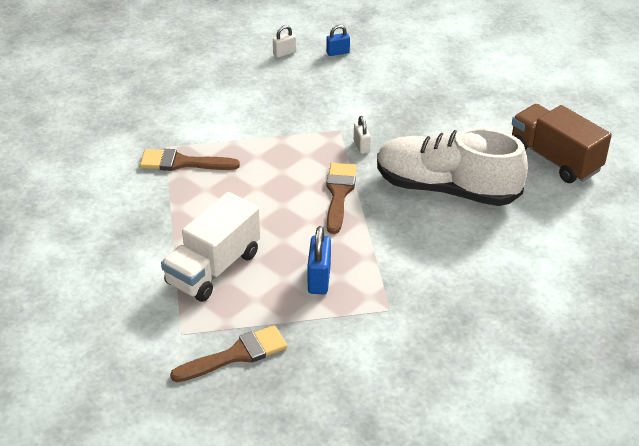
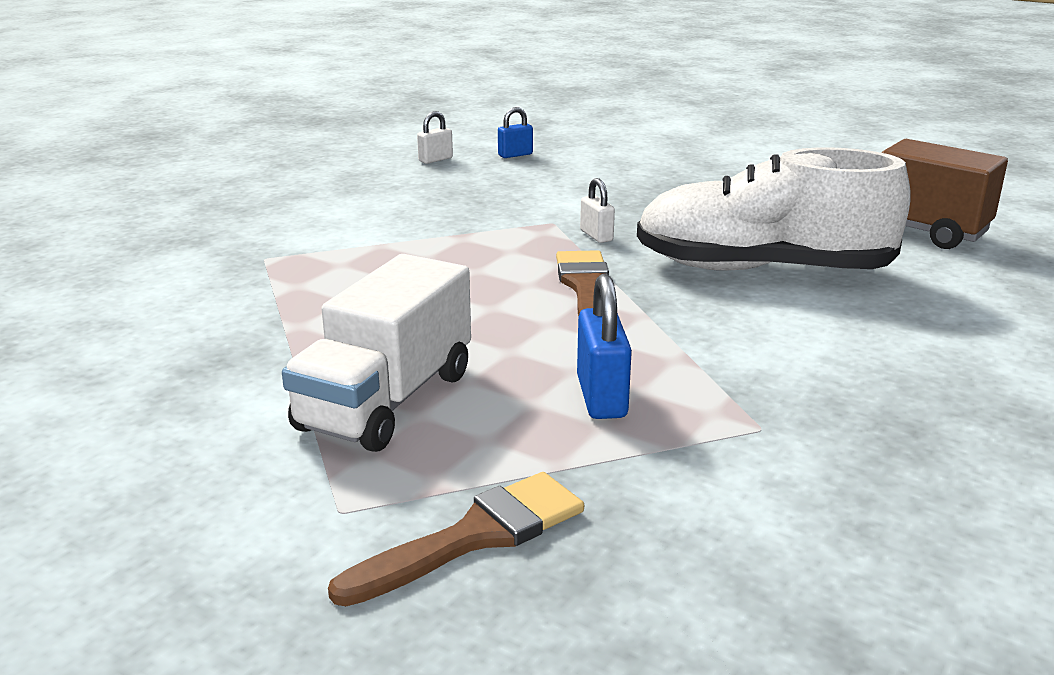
camera: 10 degrees left, 15 degrees down
brown brush [140,149,240,171] -> none

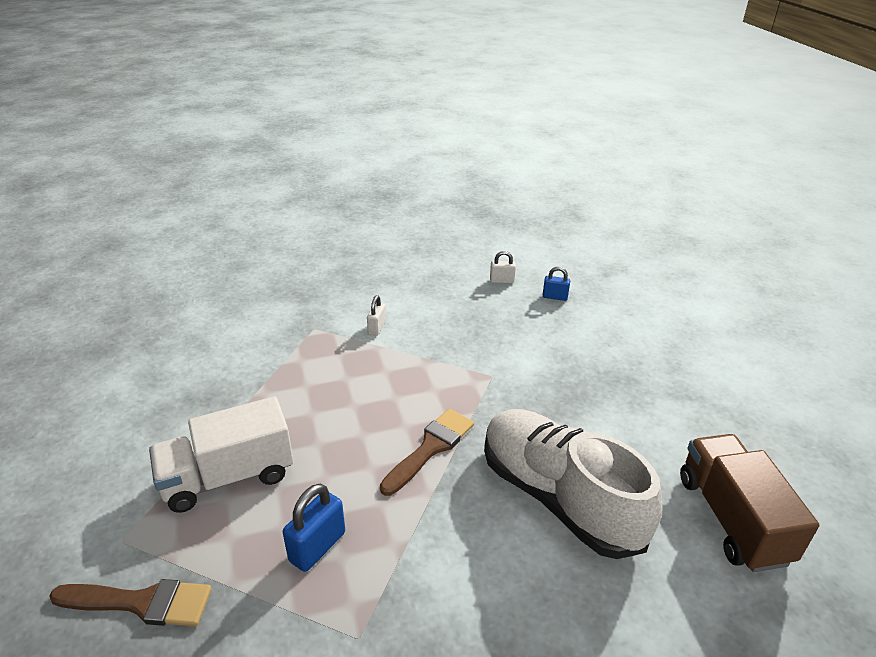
camera: 40 degrees right, 10 degrees up
white padlock [580,178,615,243] -> white padlock moved to [367,295,386,336]

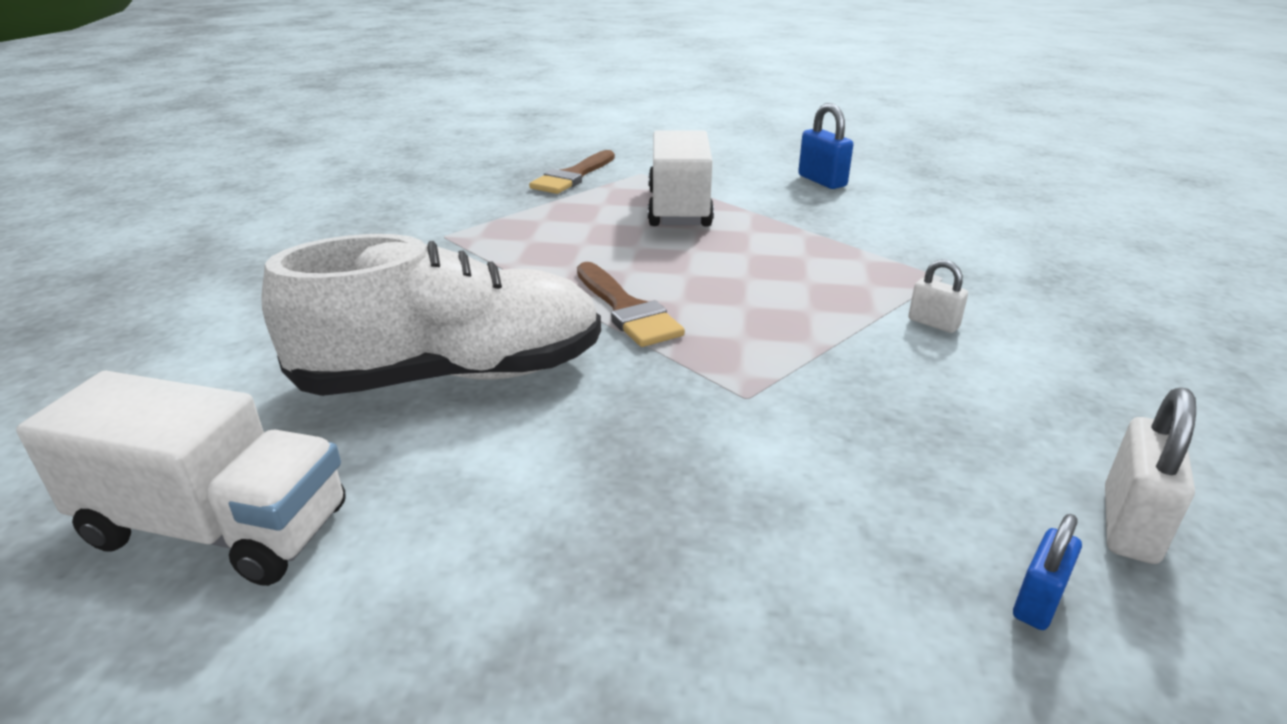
camera: 115 degrees right, 5 degrees down
blue padlock [283,484,345,572] -> blue padlock moved to [798,103,853,189]
white padlock [490,251,516,283] -> white padlock [1105,387,1196,564], size x1.60
brown truck [680,434,819,572] -> white truck [16,371,346,586]

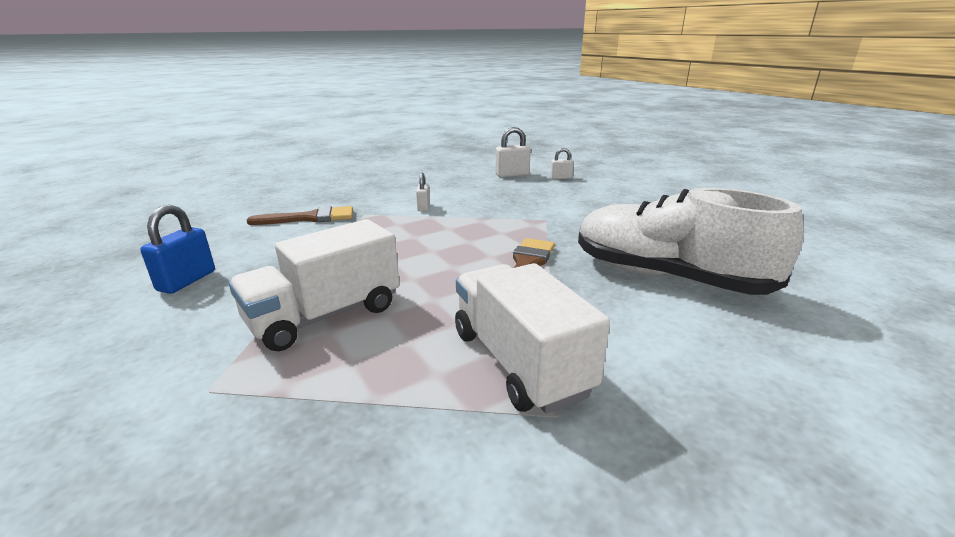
camera: 130 degrees left, 5 degrees down
white truck [16,371,346,586] -> white truck moved to [455,263,610,413]
brown brush [529,150,615,194] -> brown brush moved to [247,206,353,225]
blue padlock [1013,514,1082,630] -> white padlock [550,148,574,179]

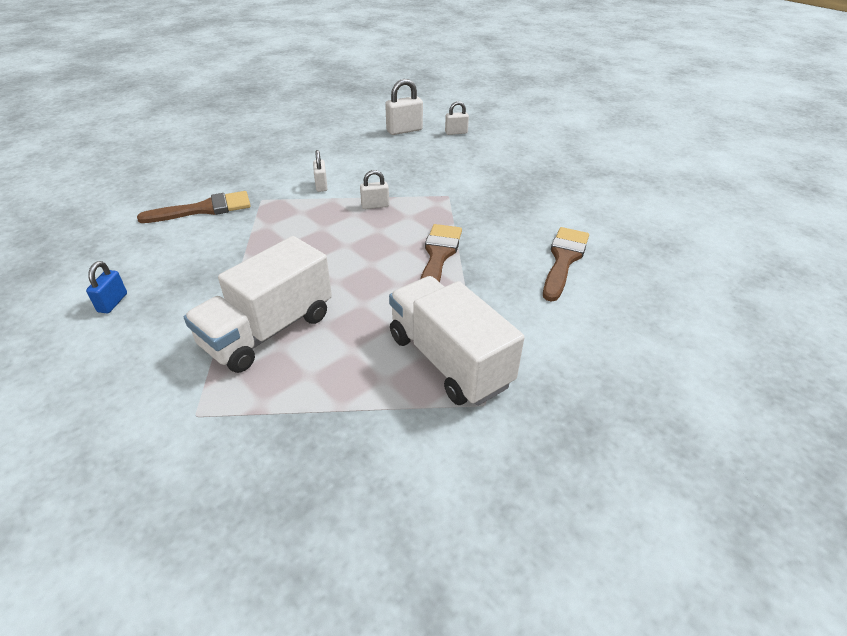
camera: 10 degrees left, 15 degrees up
blue padlock [140,205,215,294] -> blue padlock [86,261,127,313], size x0.62
white shoe [578,188,804,295] -> brown brush [543,227,589,302]
none -> white padlock [360,170,389,209]

